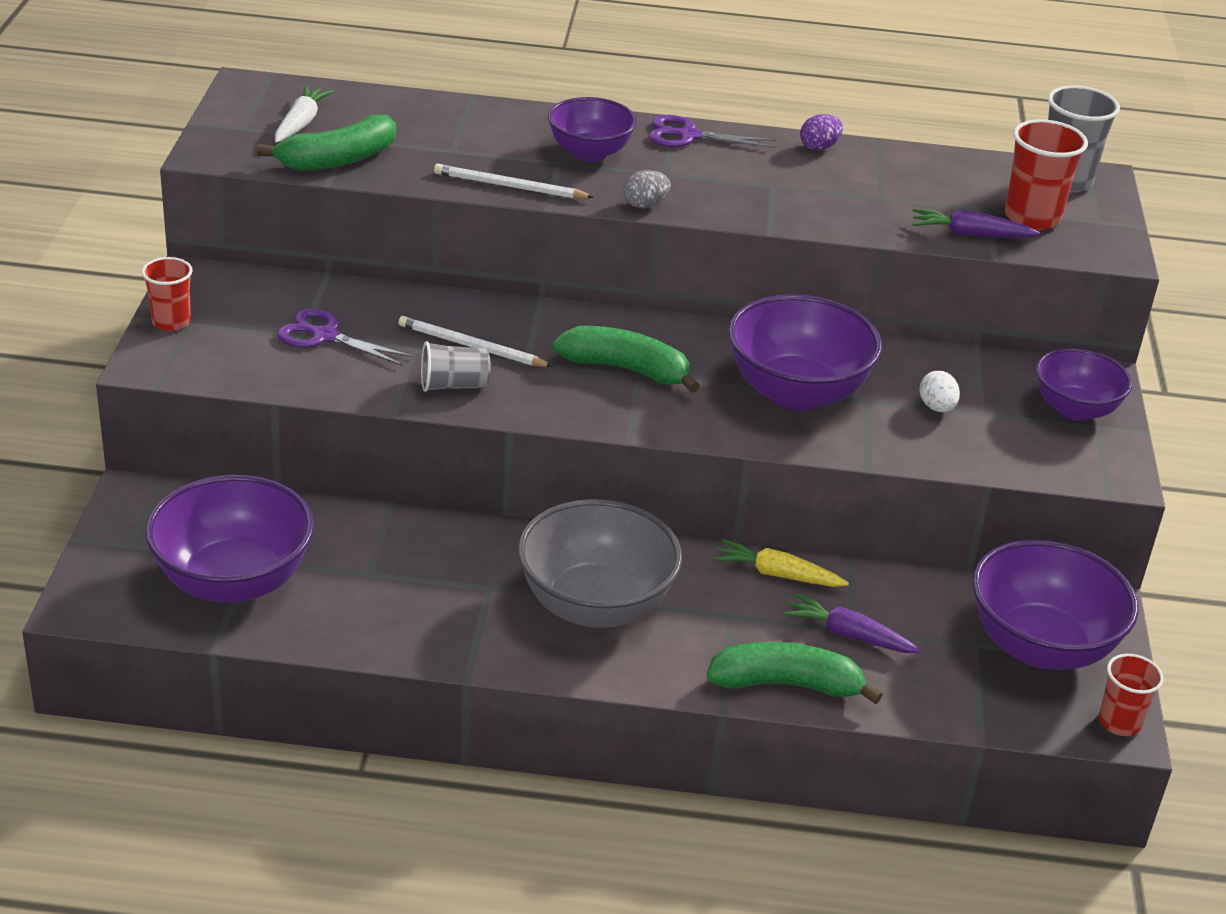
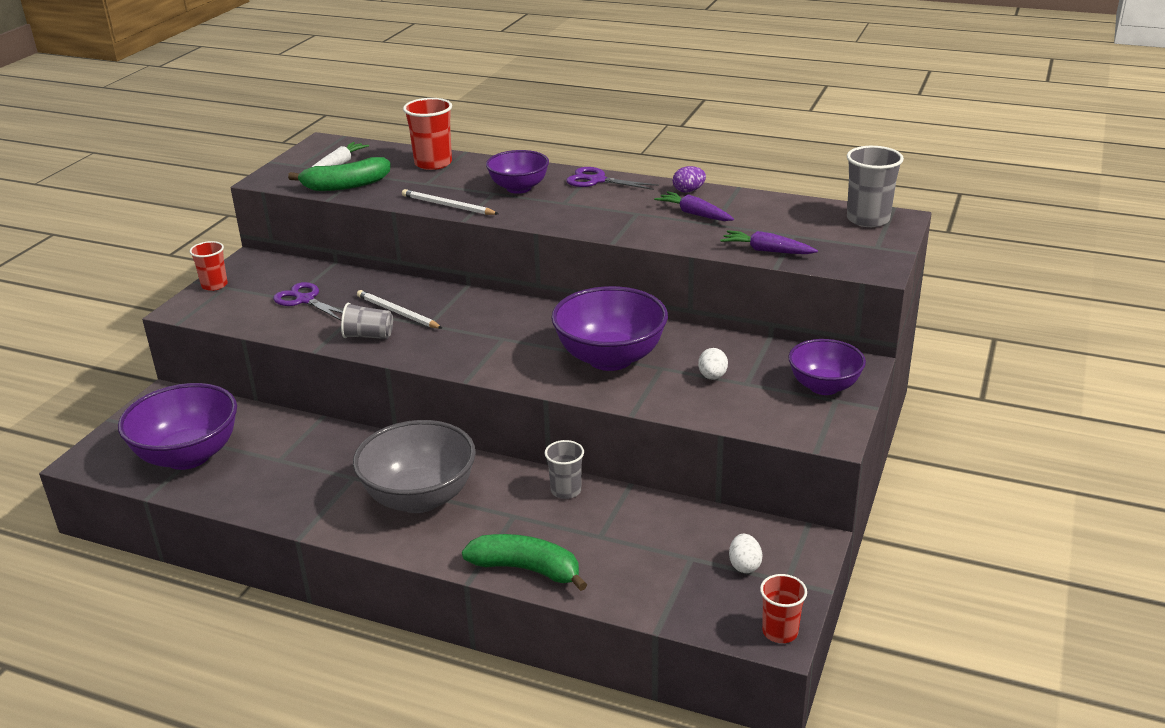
camera: 20 degrees right, 5 degrees down
green banana [553,326,700,393] -> none
grey egg [623,170,671,208] -> none
yellow carrot [714,539,849,587] -> grey cup [545,440,584,499]
purple carrot [784,593,922,653] -> purple carrot moved to [654,191,734,221]
purple bowl [973,539,1139,670] -> white egg [729,534,762,573]
red cup [1005,119,1088,230] -> red cup moved to [403,98,452,170]

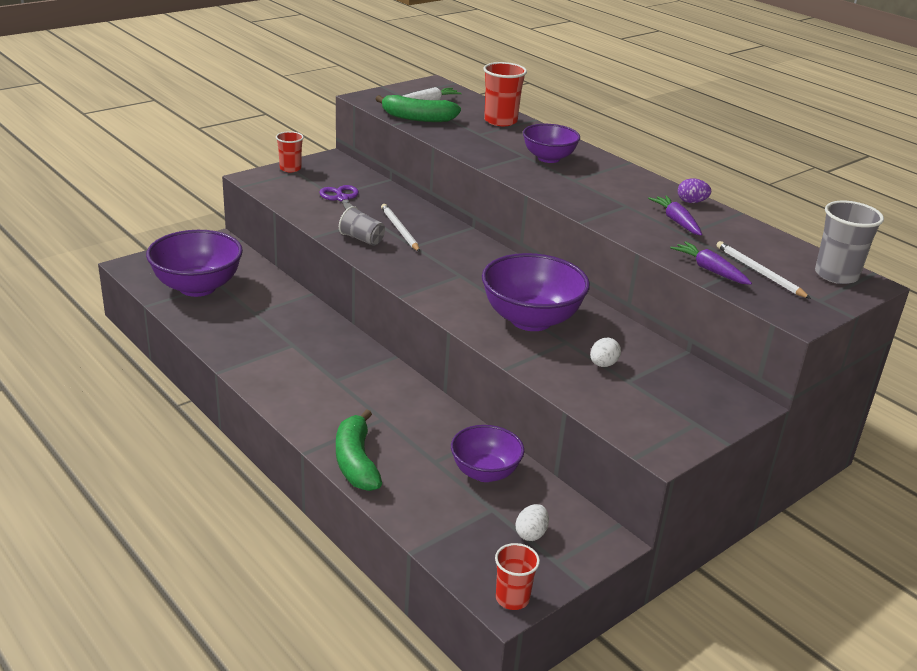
camera: 25 degrees right, 0 degrees up
grey bowl [353,420,476,513] -> none
white pencil [402,189,499,215] -> white pencil moved to [716,241,811,299]
green banana [462,534,588,591] -> green banana turned 150 degrees counterclockwise [336,409,382,491]
grey cup [545,440,584,499] -> none
purple scissors [566,167,659,190] -> none
purple bowl [788,339,866,395] -> purple bowl moved to [451,425,524,482]

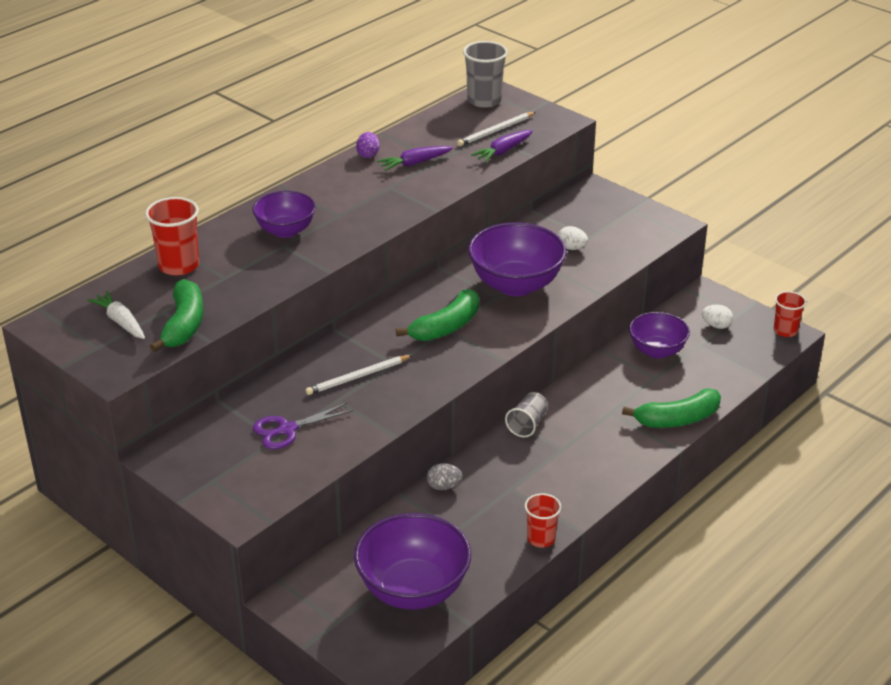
camera: 95 degrees left, 5 degrees up
red cup [276,131,304,172] -> red cup moved to [525,493,561,548]
grey cup [339,206,385,246] -> grey cup moved to [505,392,548,437]
none -> green banana [396,289,479,341]
none -> grey egg [427,463,463,490]

